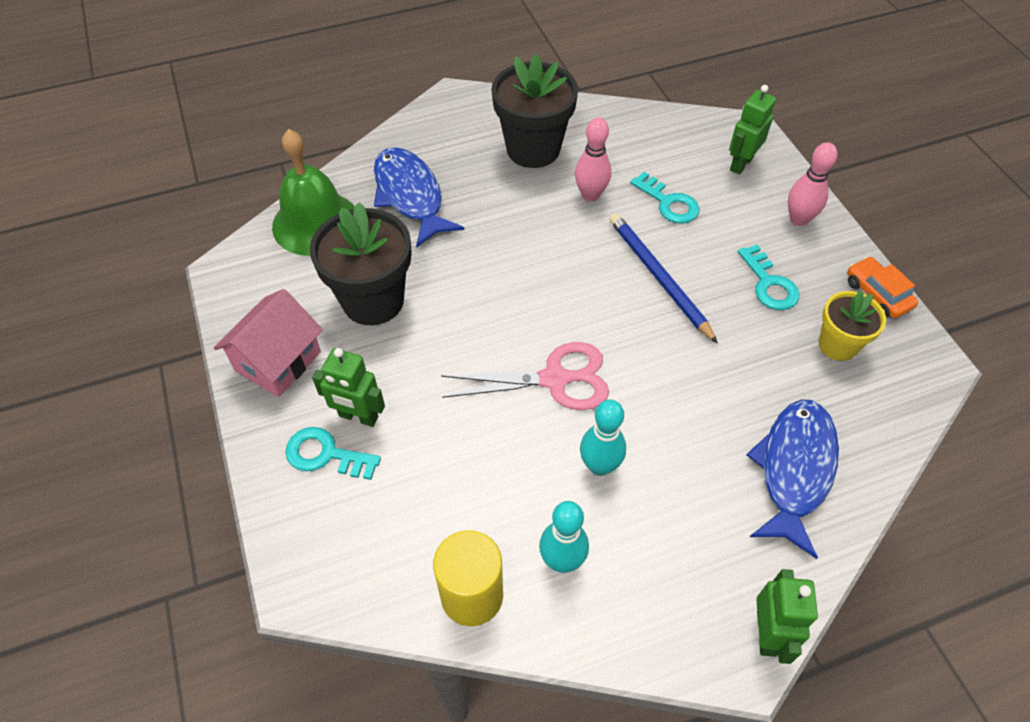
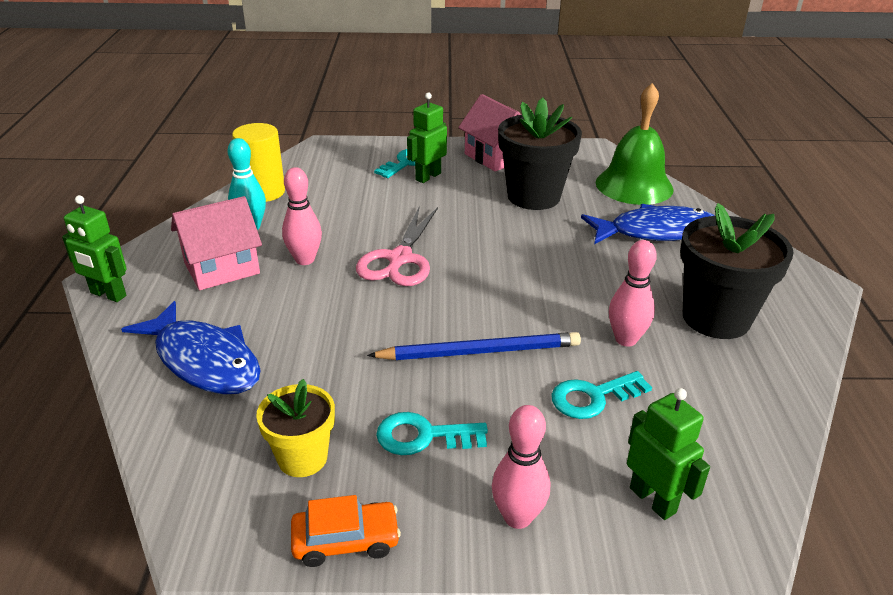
camera: 110 degrees right, 20 degrees down
turquoise bowling pin [580,400,626,476] -> pink bowling pin [282,167,322,265]
none -> pink house [171,196,262,290]

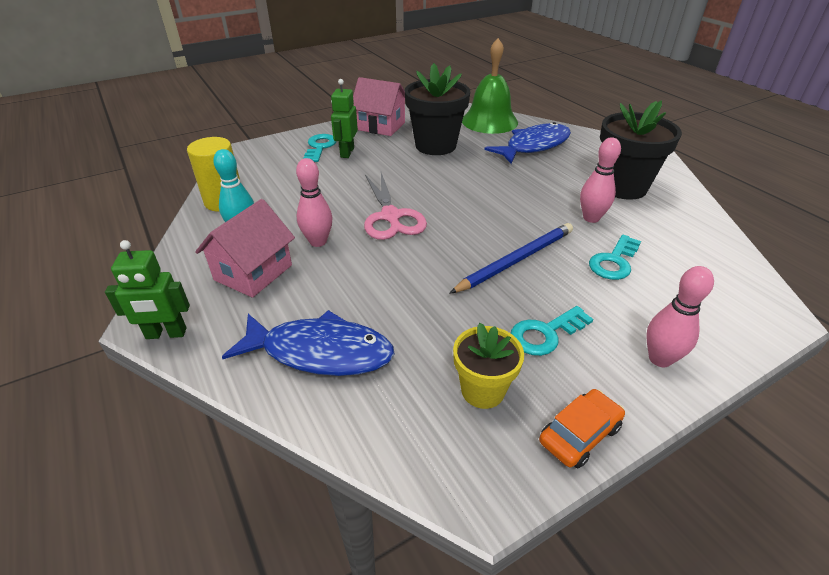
camera: 30 degrees left, 5 degrees up
green robot [627,388,710,520] -> none

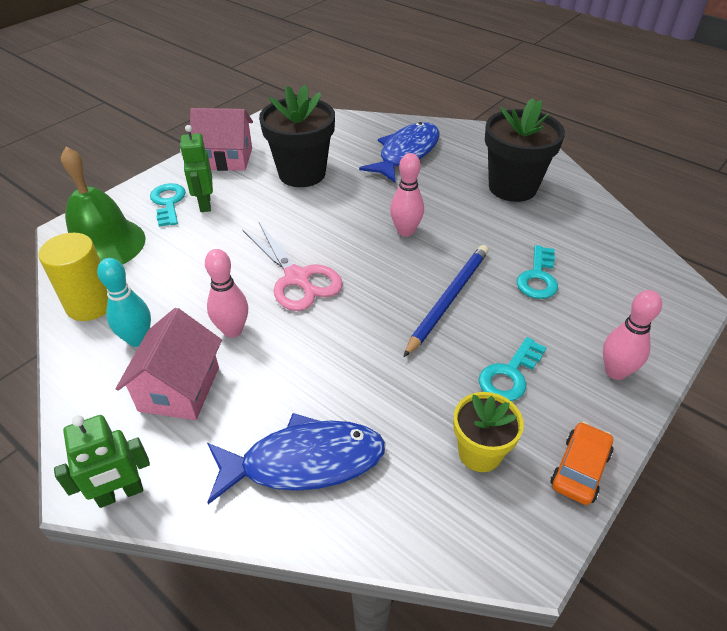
camera: 20 degrees left, 5 degrees up
green bell [462,38,518,134] -> green bell moved to [61,146,146,265]
pink bowling pin [580,137,621,223] -> pink bowling pin moved to [390,153,424,237]

